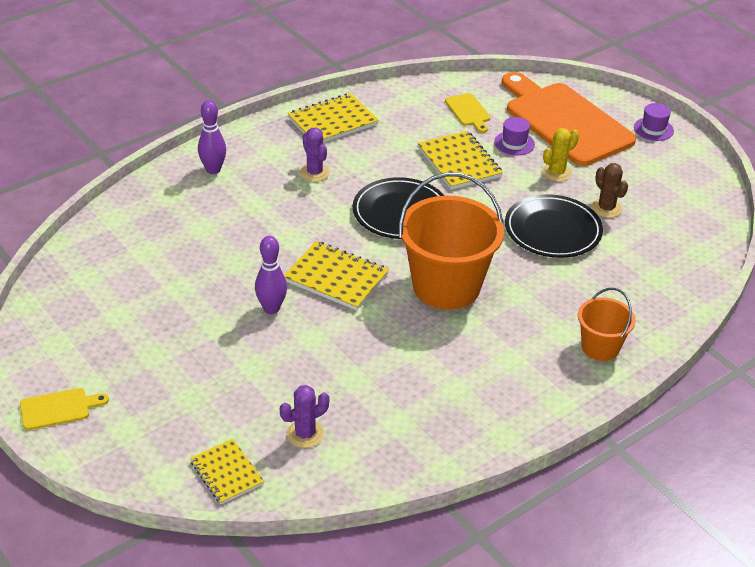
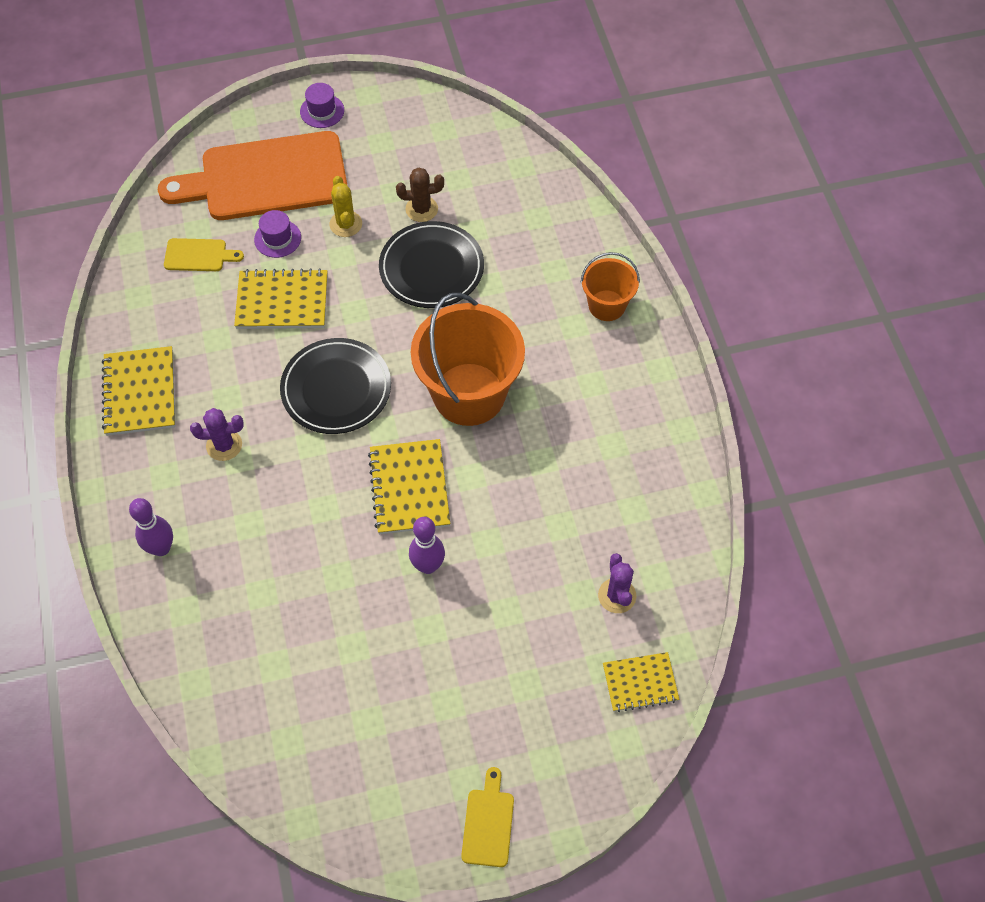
camera: 65 degrees left, 20 degrees up
yellow notebook [284,241,389,310] -> yellow notebook turned 60 degrees counterclockwise [368,439,450,534]

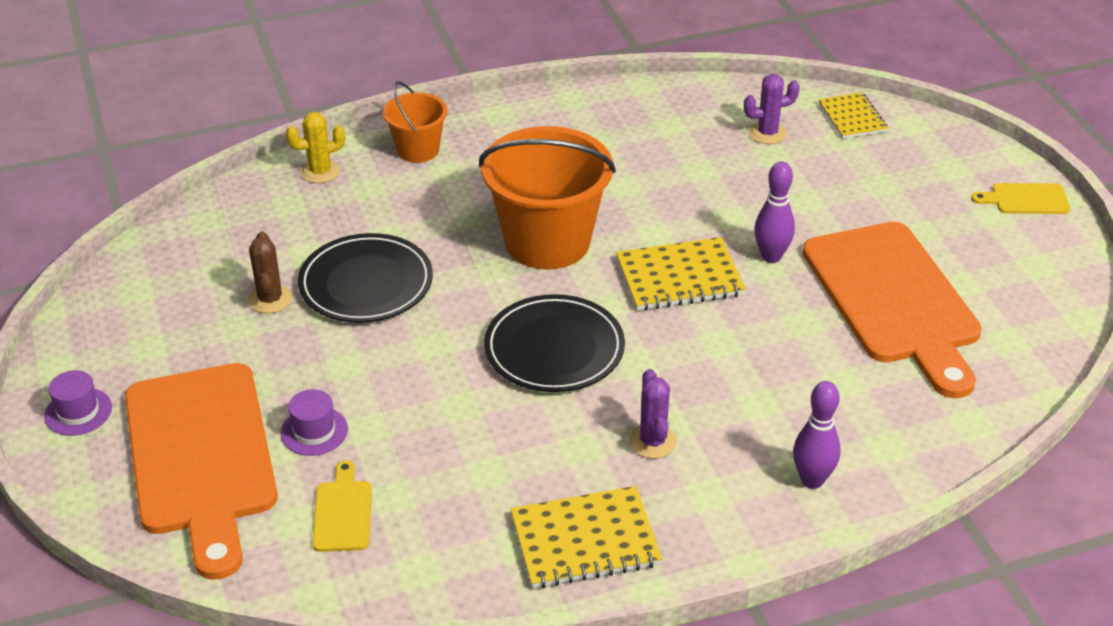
camera: 95 degrees left, 20 degrees down
yellow notebook [234,268,327,329] -> none
yellow cactus [329,176,362,237] -> yellow cactus moved to [286,112,345,183]
none -> orange cutting board [803,222,982,398]

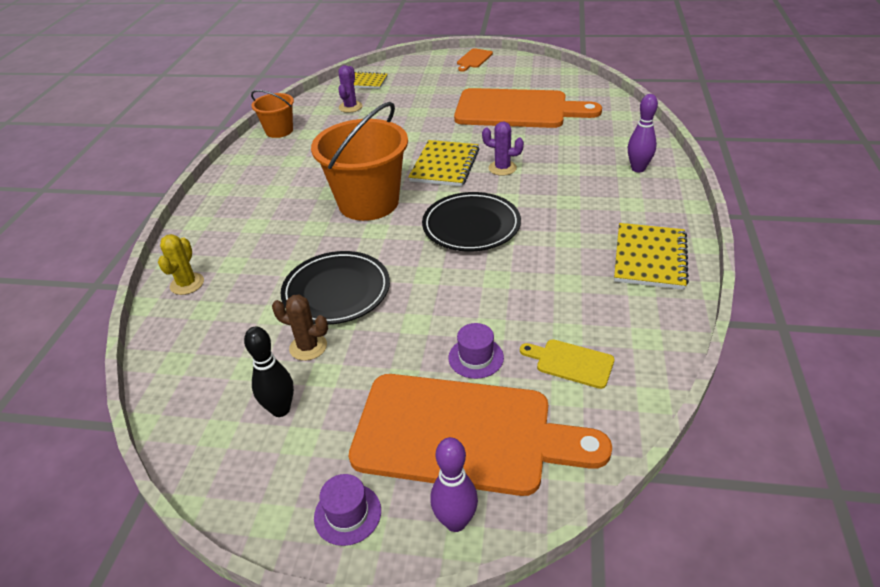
camera: 60 degrees left, 0 degrees up
orange bucket [383,81,448,163] -> orange bucket moved to [251,90,294,138]
purple cactus [629,369,677,459] -> purple cactus moved to [482,122,524,176]
purple bowling pin [754,161,795,263] -> purple bowling pin moved to [430,437,478,532]
yellow cutting board [971,183,1070,214] -> orange cutting board [457,48,493,72]
none -> black bowling pin [244,326,294,417]

